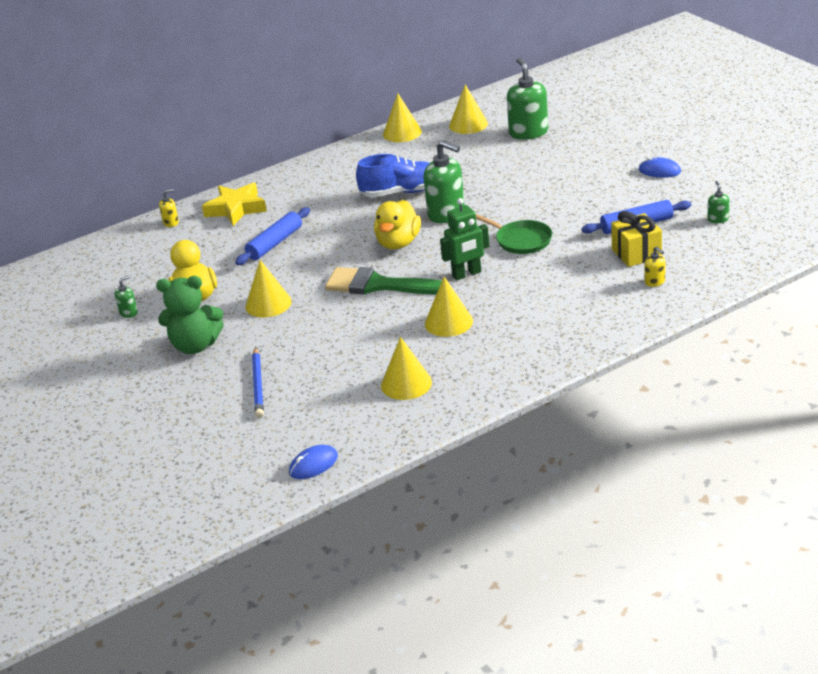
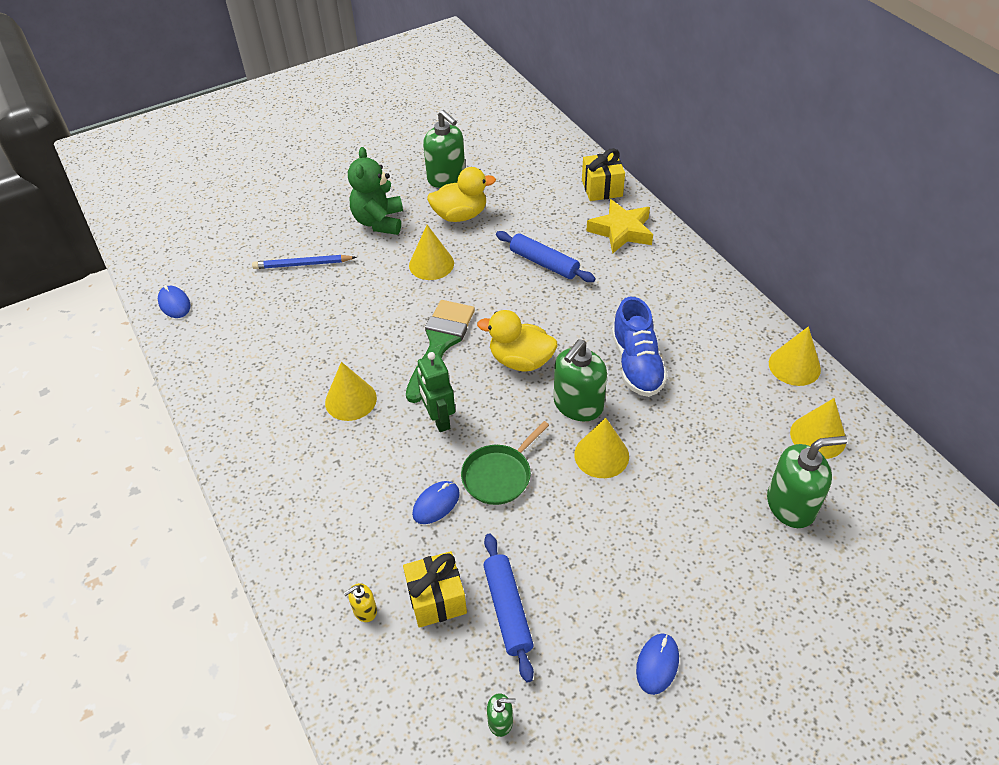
camera: 90 degrees right, 15 degrees up
green soap dispenser [115,275,138,318] -> green soap dispenser [423,110,465,188], size x2.15
yellow soap dispenser [159,189,179,227] -> yellow gift [582,148,625,201]
yellow cone [381,337,432,400] -> yellow cone moved to [574,418,629,478]
none -> blue mouse [412,481,460,524]

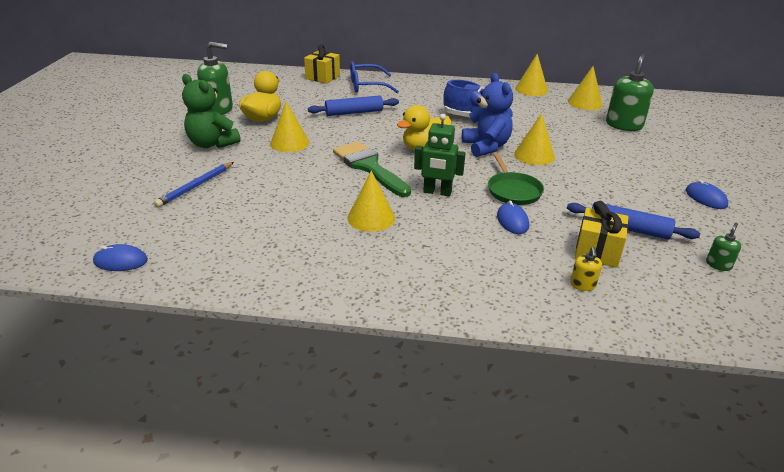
camera: 55 degrees left, 15 degrees down
green soap dispenser [554,339,607,421] -> blue teddy bear [462,73,513,157]
yellow star [586,199,653,254] -> blue glasses [350,61,399,94]

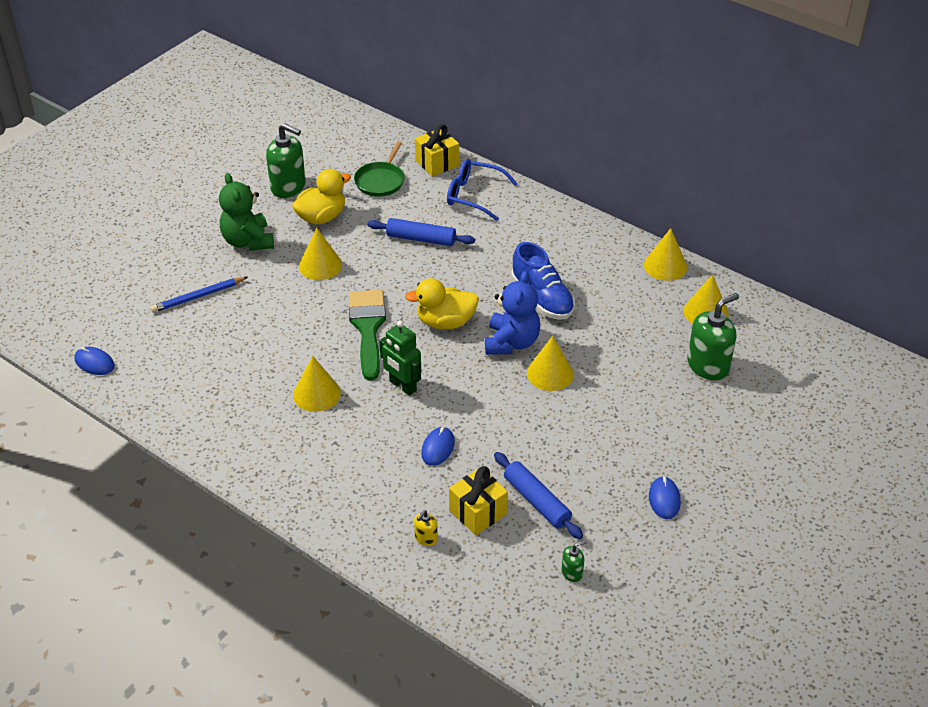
camera: 30 degrees right, 10 degrees up
green pan [488,153,544,205] -> green pan moved to [354,141,405,197]

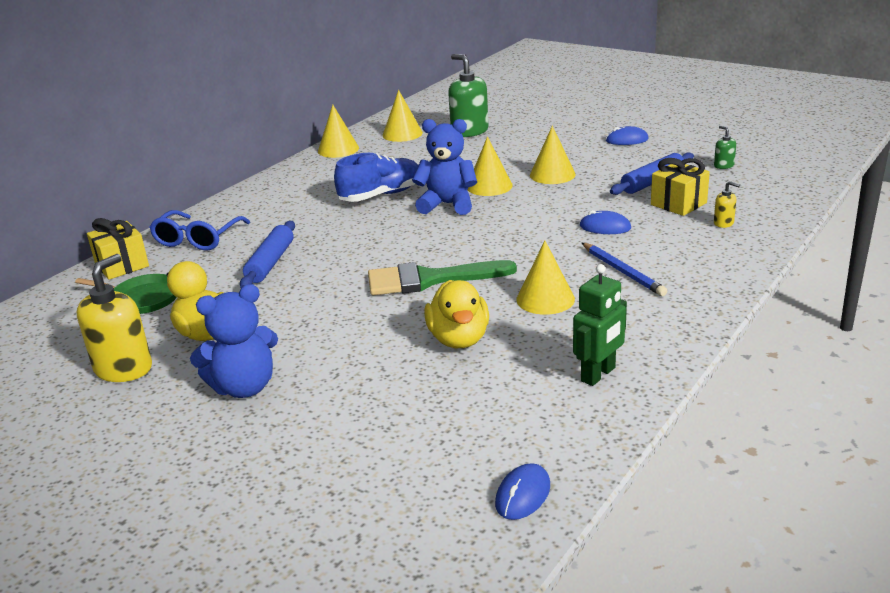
camera: 90 degrees left, 15 degrees down
blue pencil [151,277,248,313] -> blue pencil moved to [582,243,667,296]
green teddy bear [219,173,274,251] -> blue teddy bear [190,284,278,398]
green soap dispenser [266,123,306,198] -> yellow soap dispenser [77,254,152,382]
yellow cone [299,228,342,280] -> yellow cone moved to [530,126,576,184]
green robot [379,321,421,396] -> green robot moved to [573,264,627,386]
yellow duck [405,278,479,329] -> yellow duck moved to [424,280,489,348]

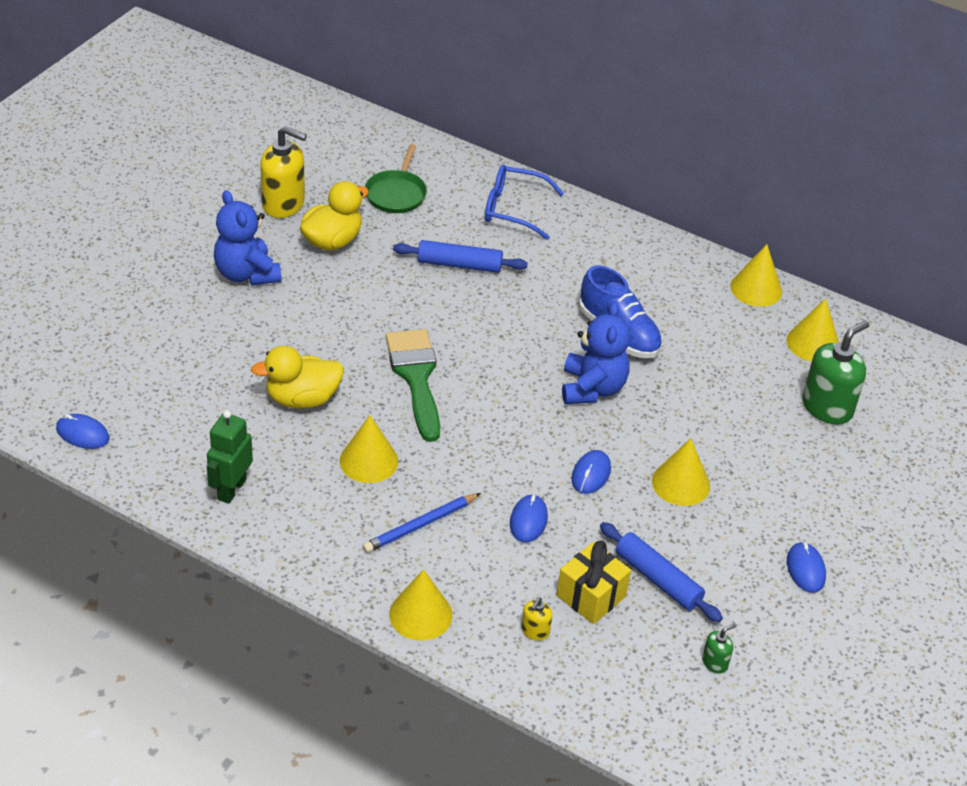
camera: 80 degrees right, 15 degrees up
yellow gift [87,218,149,280] -> none
yellow cone [468,137,513,196] -> yellow cone moved to [389,569,452,641]
green robot [573,264,627,386] -> green robot turned 75 degrees clockwise [207,410,253,504]
none -> blue mouse [571,450,611,494]

